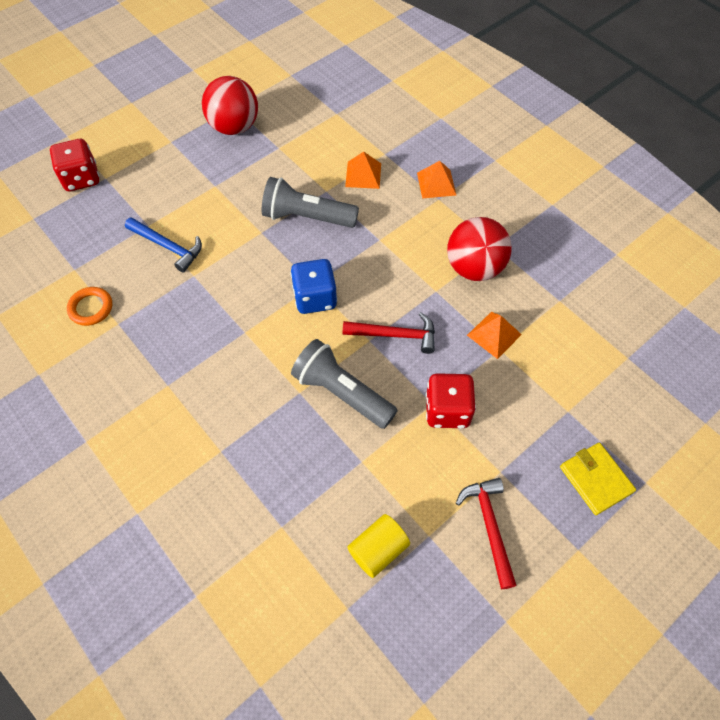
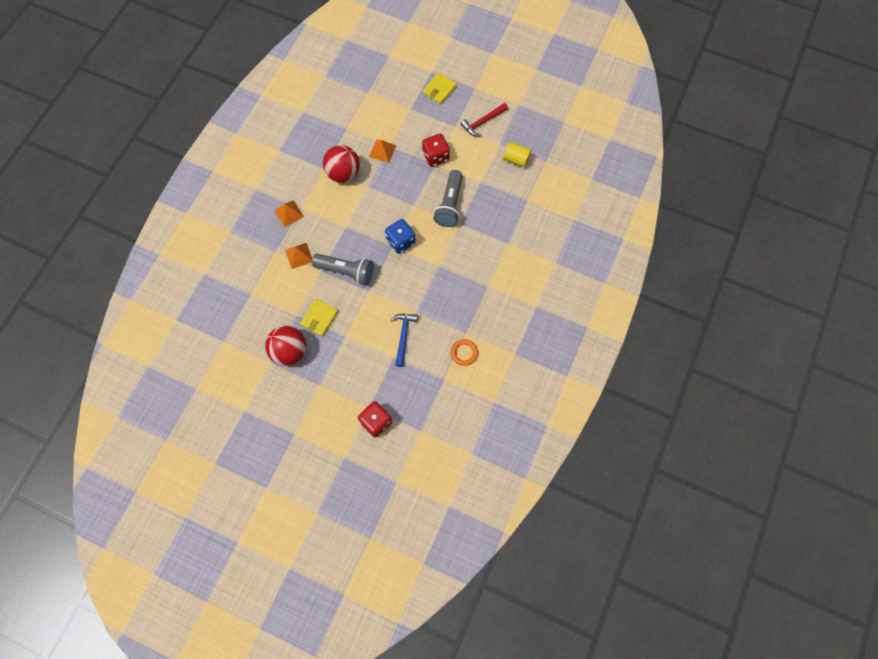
camera: 115 degrees left, 10 degrees up
grey flashlight [262,177,359,228] -> grey flashlight turned 60 degrees counterclockwise [312,254,374,285]
red hammer [343,312,435,354] -> none
none -> yellow wallet [300,299,338,337]

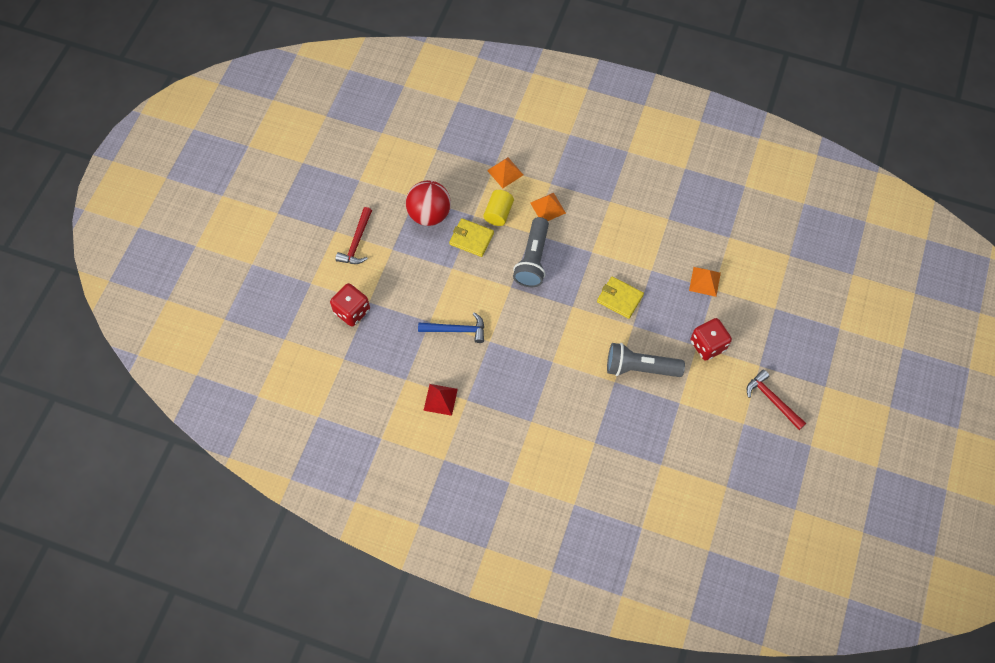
camera: 85 degrees right, 5 degrees down
orange pyramid [274,200,304,227] -> orange pyramid moved to [487,157,523,188]
red ball [323,145,360,183] -> none
blue dice [385,219,416,254] -> none
yellow wallet [423,73,457,104] -> yellow wallet moved to [597,276,644,319]
orange ring [451,339,478,366] -> red pyramid [423,384,458,416]
yellow cylinder [503,142,532,167] -> yellow cylinder moved to [483,190,514,226]
none -> red hammer [335,207,372,264]

